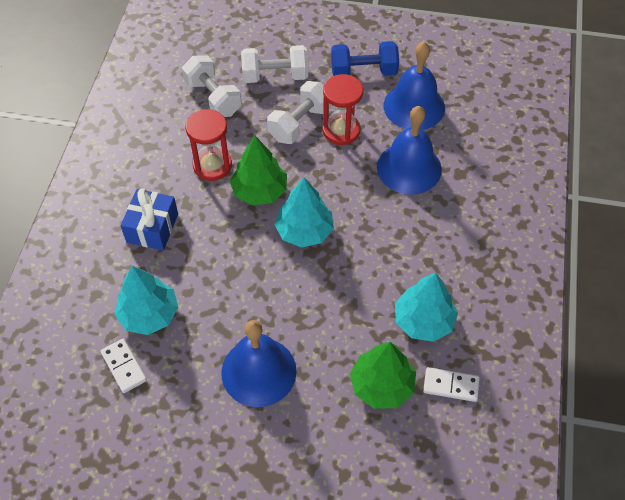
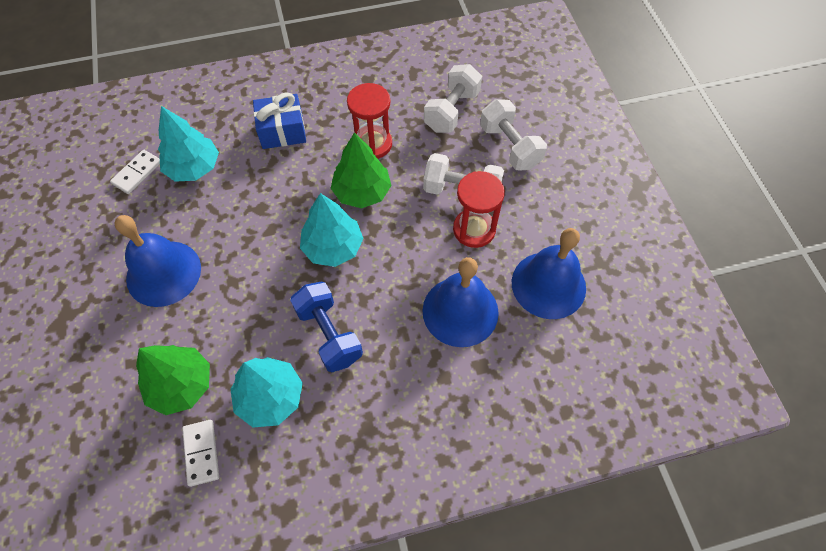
camera: 65 degrees right, 5 degrees up
blue dumbbell [331,41,399,76] -> blue dumbbell moved to [290,282,363,372]

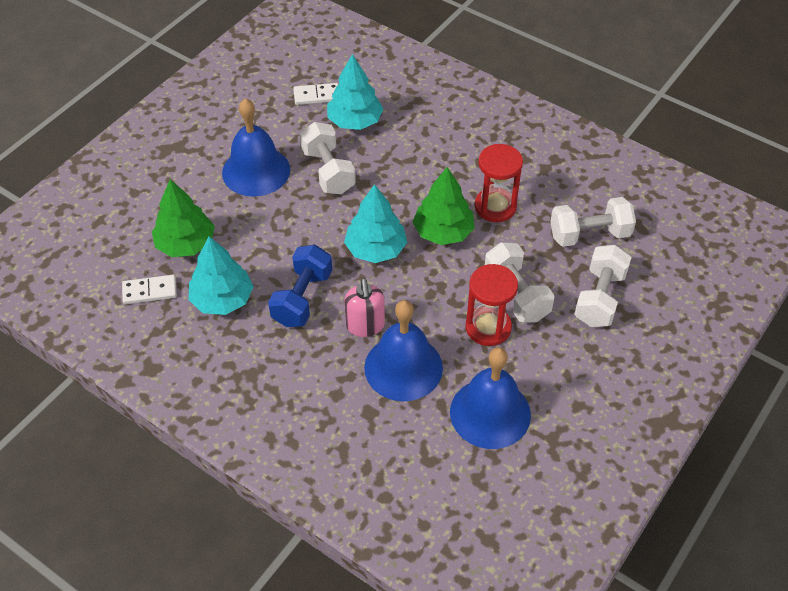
camera: 50 degrees right, 10 degrees down
white domino [182,420,219,487] -> white domino turned 45 degrees clockwise [122,275,177,304]
blue gift [253,92,306,149] -> none
none -> white dumbbell [300,122,356,194]
none -> pink soap dispenser [344,278,385,337]

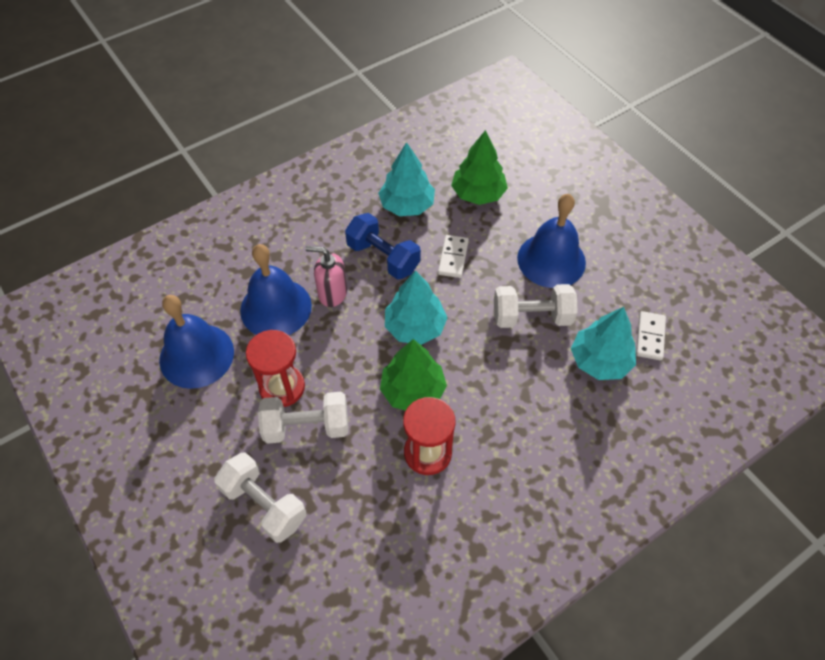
camera: 110 degrees right, 5 degrees up
white domino [122,275,177,304] -> white domino moved to [438,235,469,278]
white dumbbell [550,197,636,247] -> none

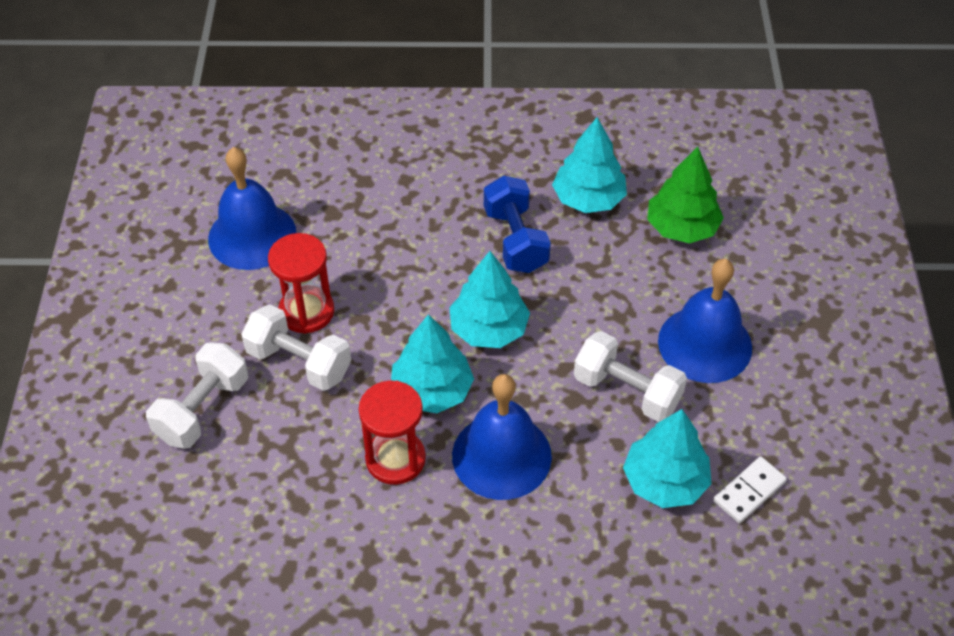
camera: 35 degrees right, 5 degrees down
white dumbbell [214,452,307,543] -> white dumbbell turned 45 degrees clockwise [146,342,248,449]
blue bell [240,244,312,335] -> blue bell moved to [452,374,552,500]
pink soap dispenser [305,246,347,307] -> none
green tree [380,339,447,411] -> turquoise tree [391,314,474,413]
white domino [438,235,469,278] -> none

